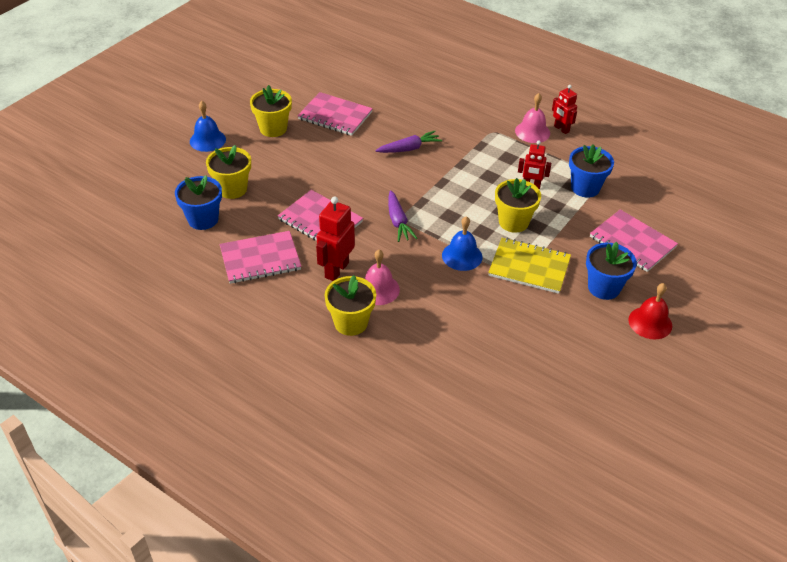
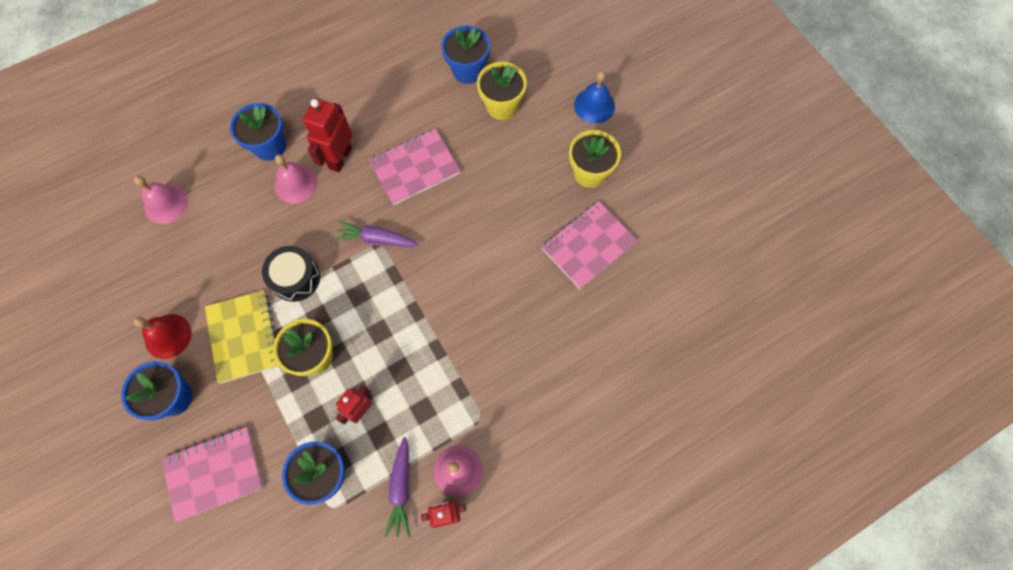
camera: 115 degrees right, 25 degrees up
pink notebook [220,231,301,284] -> none
red robot [316,197,355,281] -> red robot turned 120 degrees counterclockwise [303,98,353,172]
yellow flower pot [324,275,376,336] -> blue flower pot [230,103,286,161]
purple carrot [375,131,442,153] -> purple carrot moved to [384,437,410,537]
blue bell [442,216,482,271] -> black drum [262,246,320,302]
yellow notebook [488,238,571,294] -> yellow notebook turned 60 degrees counterclockwise [205,290,279,384]
red bell [628,283,672,339] -> red bell moved to [134,314,191,359]
none -> pink bell [134,176,188,224]

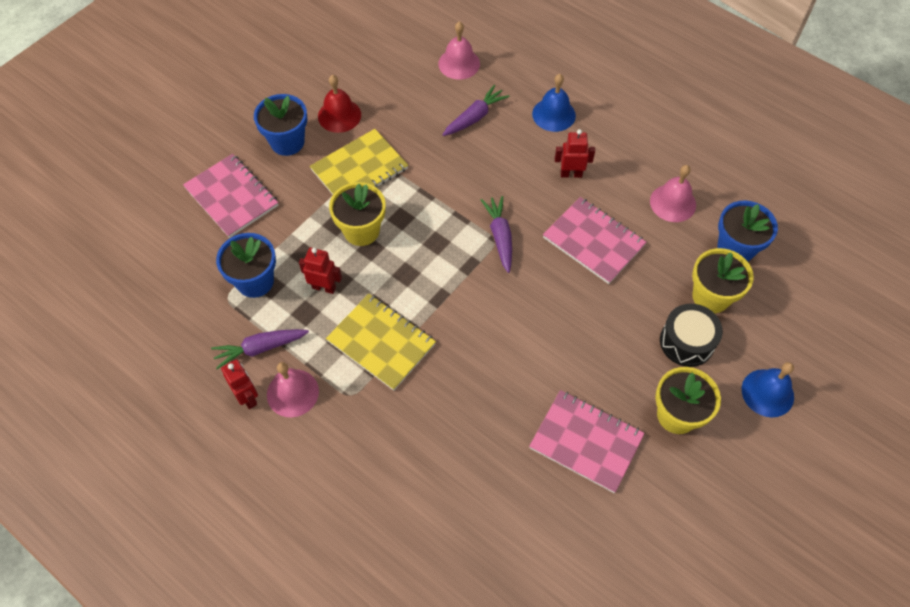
camera: 70 degrees right, 10 degrees down
blue flower pot [230,103,286,161] -> blue bell [532,74,576,132]
black drum [262,246,320,302] -> black drum moved to [660,304,723,367]
pink bell [275,154,318,204] -> pink bell moved to [650,165,696,222]
red robot [303,98,353,172] -> red robot [555,129,595,178], size x0.64
none -> yellow notebook [326,294,436,391]
none -> purple carrot [443,85,509,136]

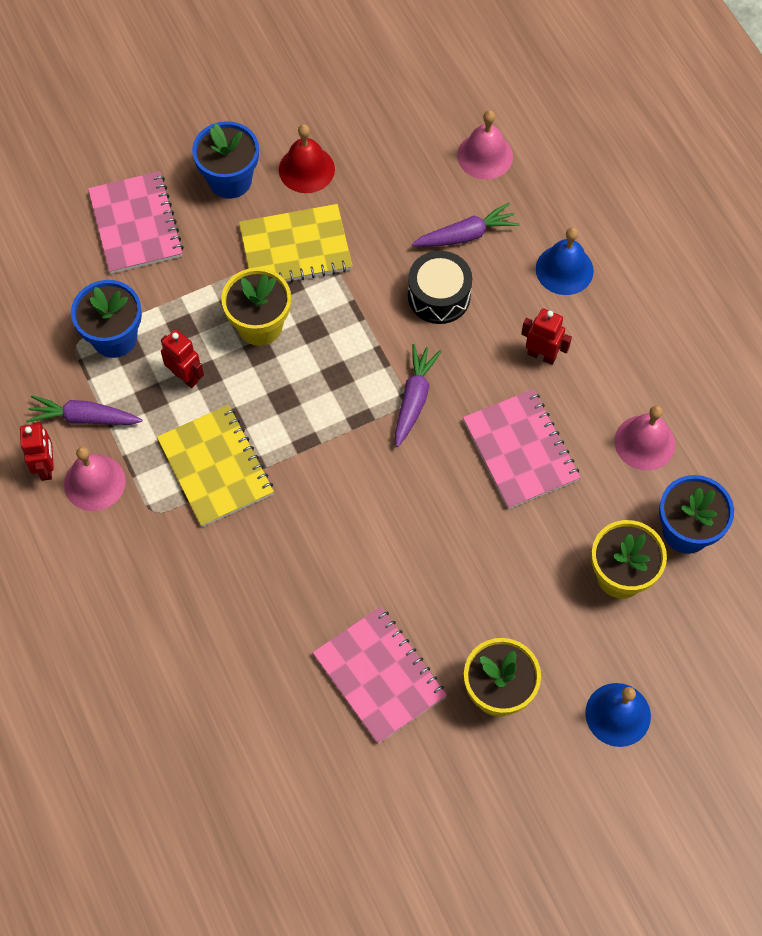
camera: 25 degrees right, 5 degrees up
black drum [660,304,723,367] -> black drum moved to [408,251,472,324]

